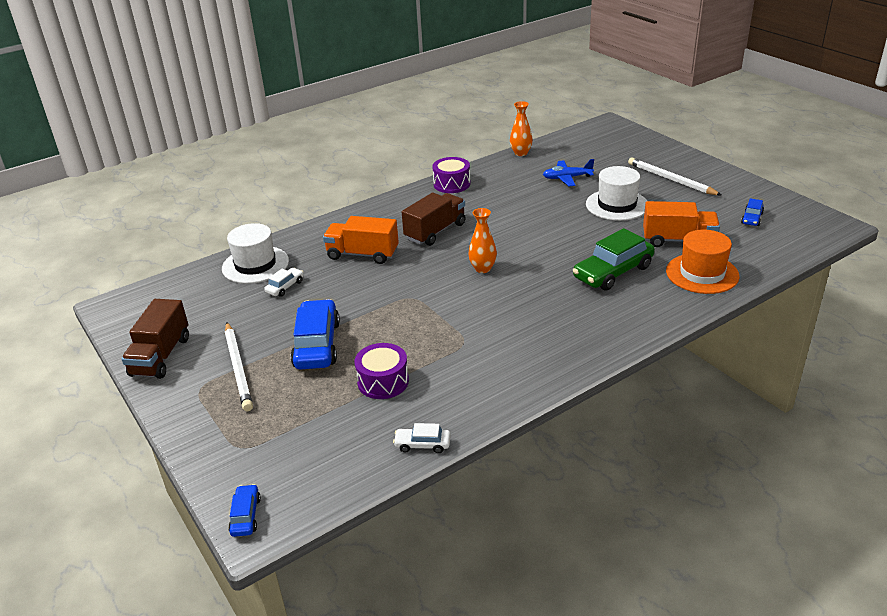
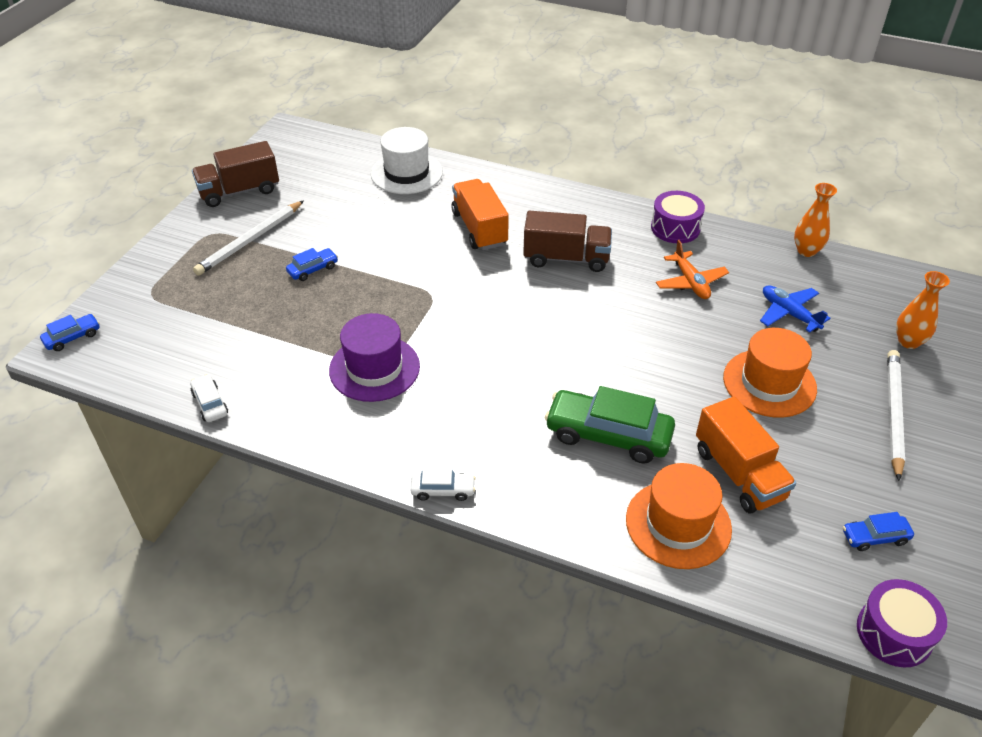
camera: 55 degrees right, 10 degrees up
white car [264,268,304,297] -> white car moved to [410,467,476,501]
blue car [291,299,340,370] -> blue car [286,248,338,281], size x0.49
purple drum [354,343,409,399] -> purple drum moved to [857,579,947,667]
orange vase [468,208,497,273] -> orange vase moved to [896,271,950,349]
white hat [586,166,647,221] -> orange hat [723,328,817,418]
none -> purple hat [329,313,420,402]
none -> orange plane [656,240,729,299]

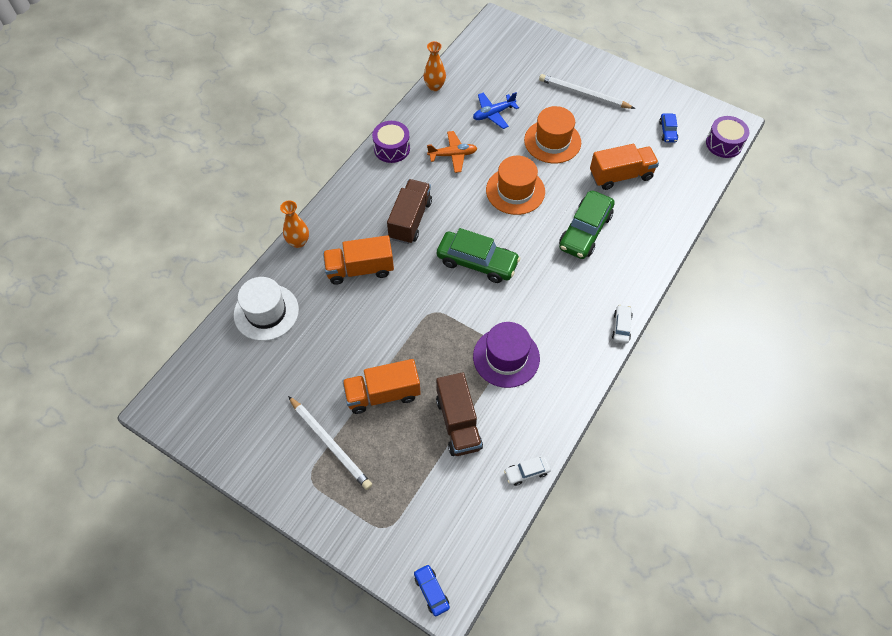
camera: 80 degrees left, 15 degrees up
brown truck [192,141,279,207] -> brown truck moved to [436,372,483,456]
blue car [286,248,338,281] -> orange truck [342,359,421,414]
orange hat [626,463,732,569] -> orange hat moved to [486,156,545,215]
orange vase [896,271,950,349] -> orange vase moved to [280,200,309,248]
none -> green car [437,228,520,283]

